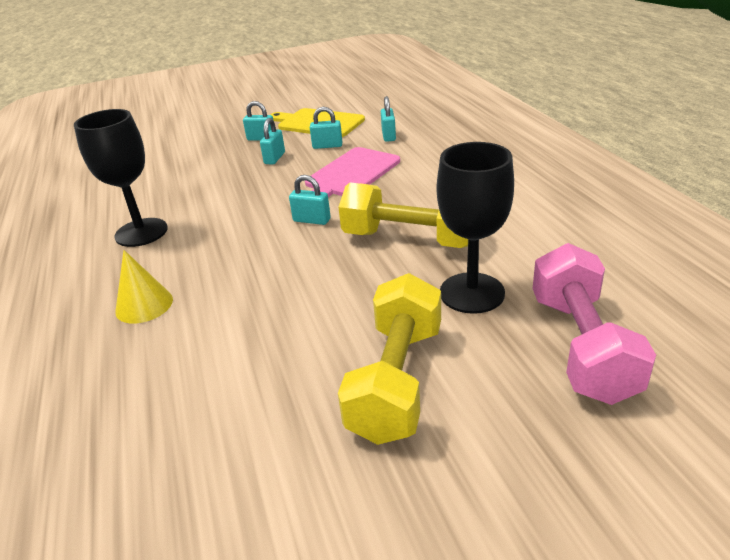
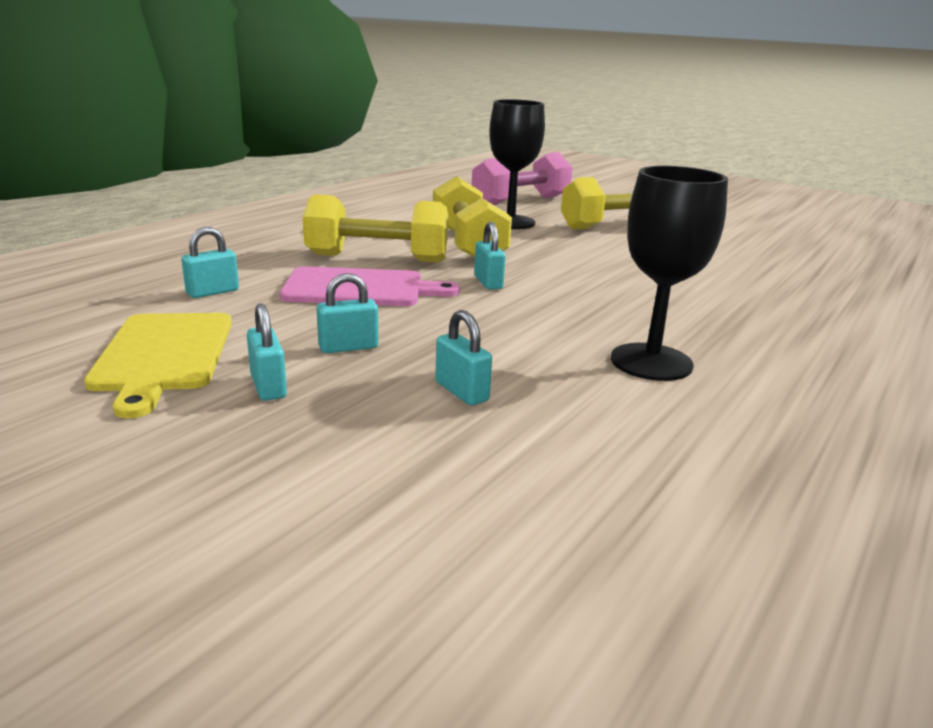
camera: 130 degrees left, 10 degrees down
yellow cone [115,250,173,324] -> none
turquoise padlock [310,107,342,149] -> turquoise padlock moved to [435,310,492,405]
none -> yellow dumbbell [303,194,448,262]

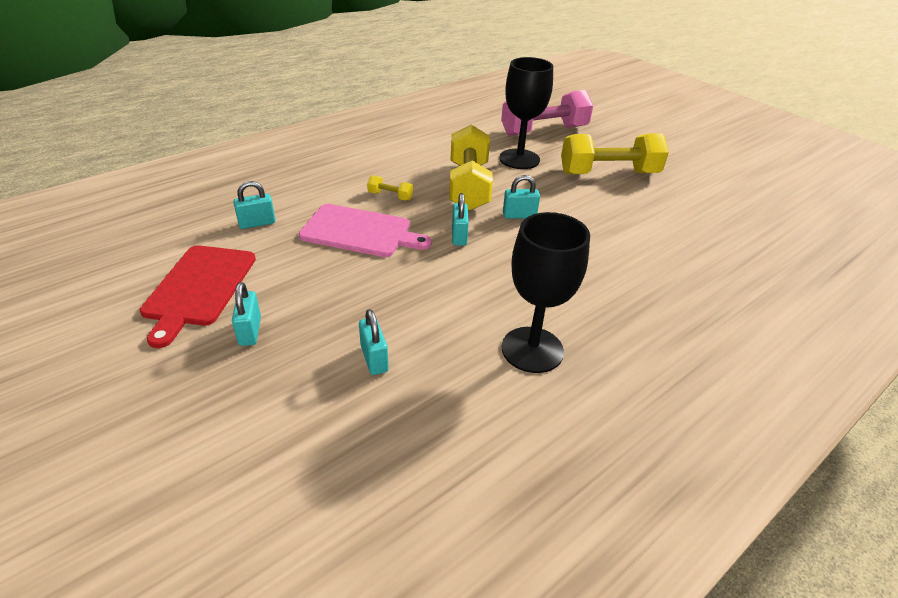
camera: 15 degrees right, 15 degrees up
yellow cutting board [84,313,232,418] -> red cutting board [140,245,256,348]
yellow dumbbell [303,194,448,262] -> yellow dumbbell [367,175,413,201], size x0.42
turquoise padlock [316,273,378,353] -> turquoise padlock moved to [503,175,540,219]

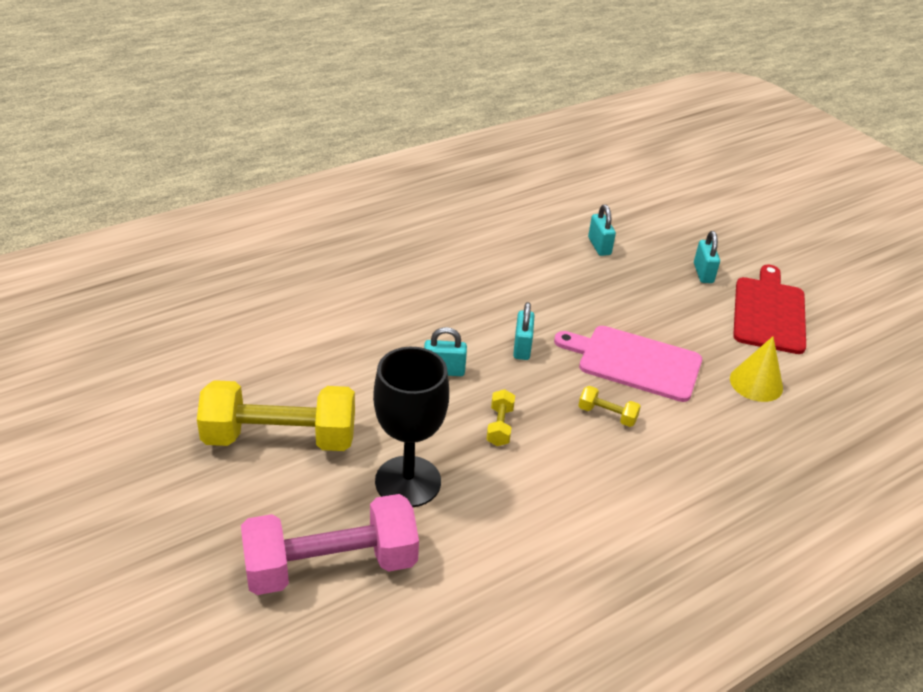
camera: 175 degrees left, 0 degrees up
turquoise padlock [233,181,275,229] -> yellow cone [730,336,783,402]
yellow dumbbell [449,125,493,211] -> yellow dumbbell [486,389,515,446], size x0.42
black goblet [502,212,590,373] -> none

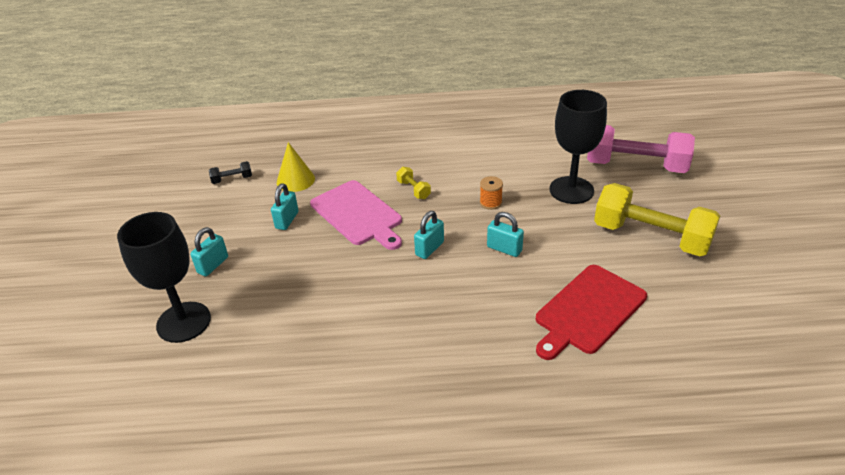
camera: 145 degrees left, 0 degrees up
yellow dumbbell [486,389,515,446] -> orange spool [480,176,503,210]
turquoise padlock [588,205,616,256] -> turquoise padlock moved to [271,184,299,230]
red cutting board [733,264,806,354] -> red cutting board moved to [536,265,647,360]
none -> black goblet [117,212,211,343]
none -> black dumbbell [209,161,252,184]

